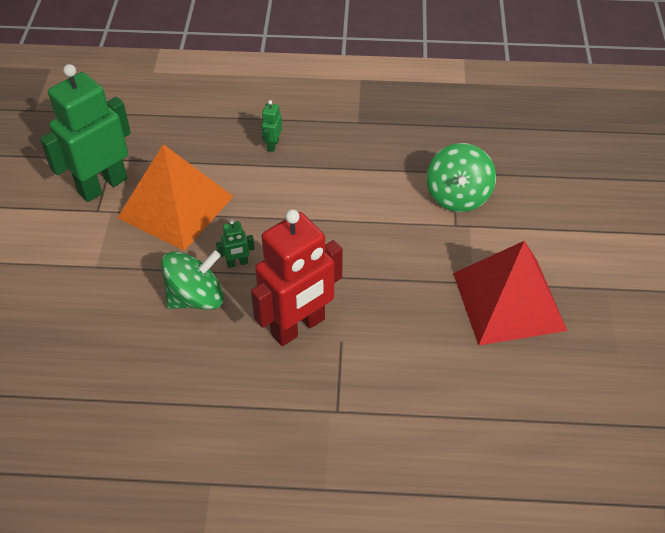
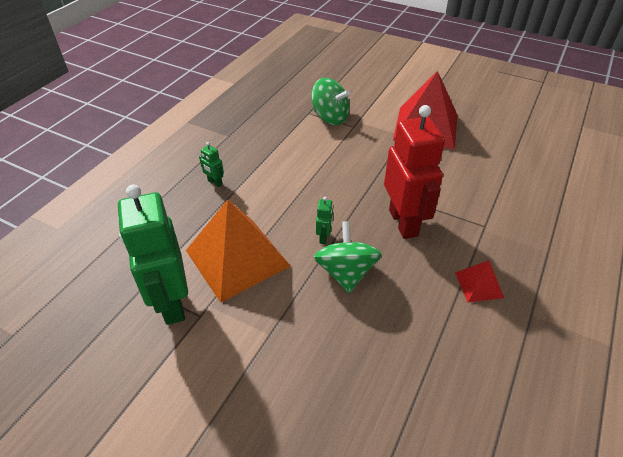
camera: 65 degrees left, 5 degrees down
none -> red pyramid [455,260,504,302]

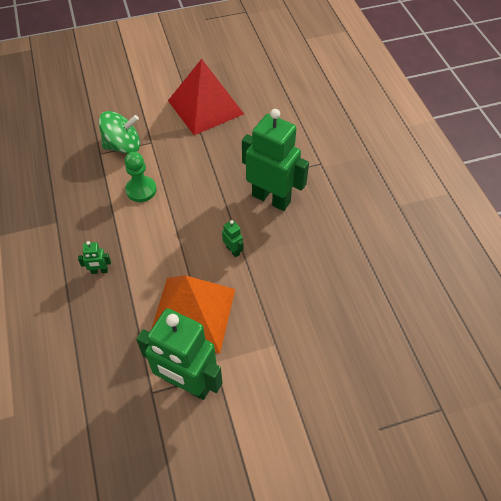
camera: 45 degrees left, 10 degrees up
green spinning top [314,221,381,293] -> none
red robot [384,105,445,239] -> green robot [242,109,309,211]
red pyramid [455,260,504,302] -> none
none -> green pawn [125,152,156,202]

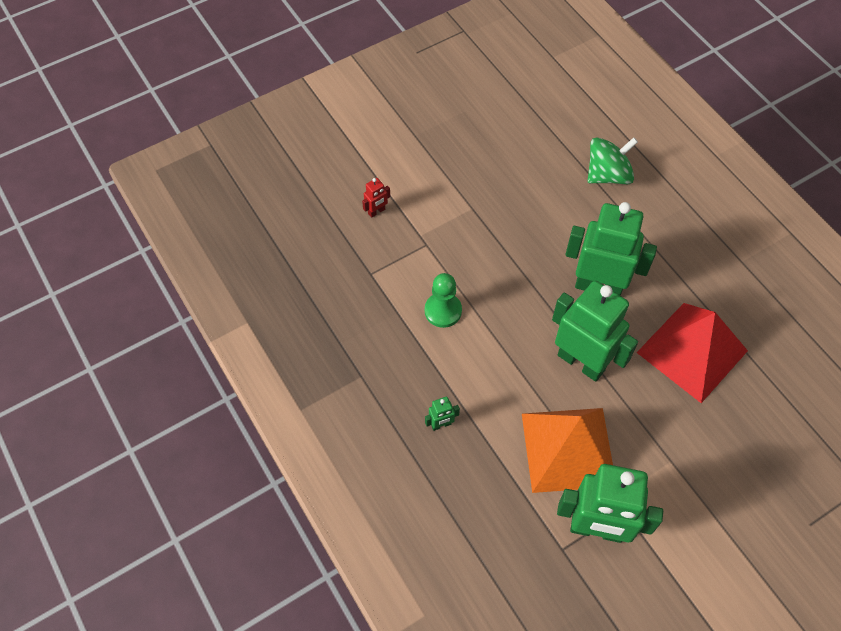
camera: 15 degrees left, 5 degrees up
green spinning top [99,111,140,154] -> green spinning top moved to [588,137,638,184]
red pyramid [168,59,244,135] -> red pyramid moved to [637,303,748,403]
green robot [222,220,244,257] -> green robot [552,281,638,381], size x2.50
none -> red robot [362,178,390,218]

